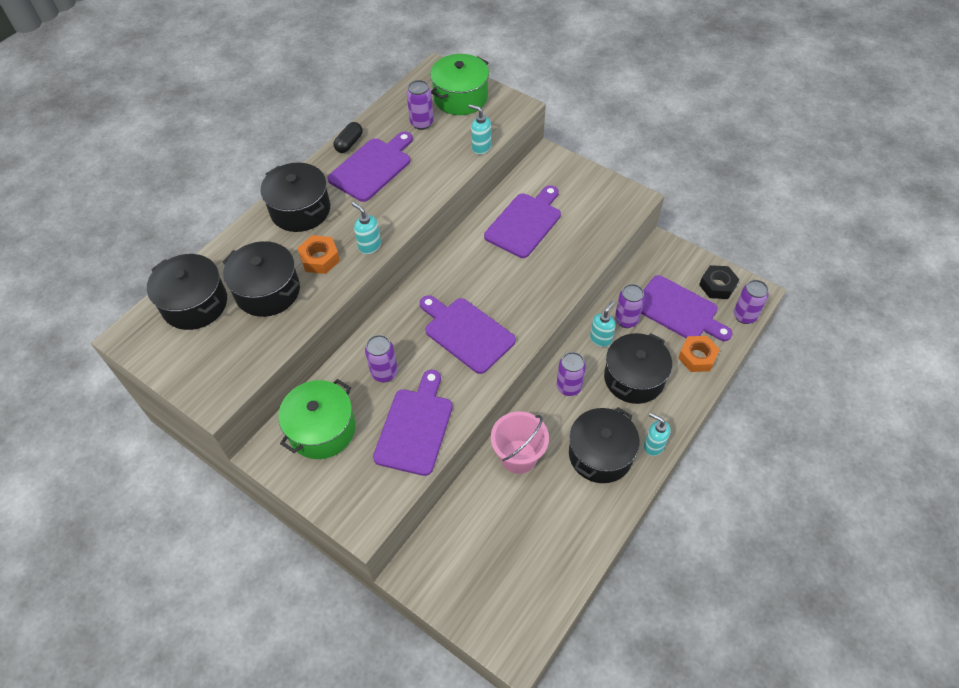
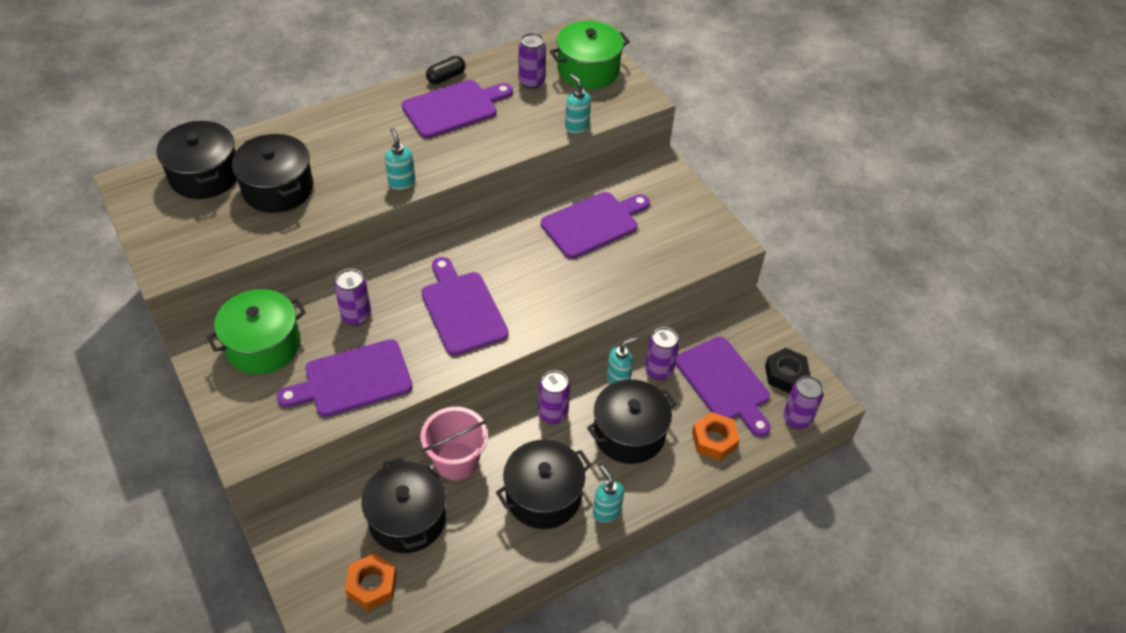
camera: 20 degrees right, 5 degrees down
black pot [260,163,330,232] -> black pot moved to [361,457,446,553]
orange nut [297,235,340,274] -> orange nut moved to [345,553,397,611]
purple cutting board [373,370,453,476] -> purple cutting board turned 150 degrees counterclockwise [277,339,413,417]

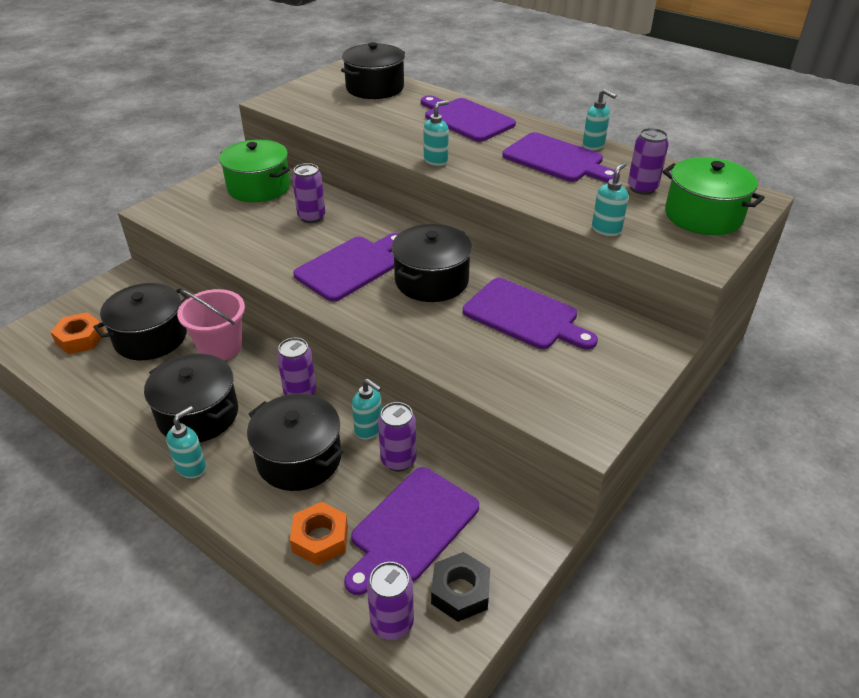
camera: 70 degrees right, 10 degrees down
black pot [232,134,313,213] -> black pot moved to [392,224,472,302]
purple cutting board [277,339,413,417] -> purple cutting board moved to [421,95,516,142]
black capsule [426,56,465,84] -> turquoise soap dispenser [582,89,617,150]

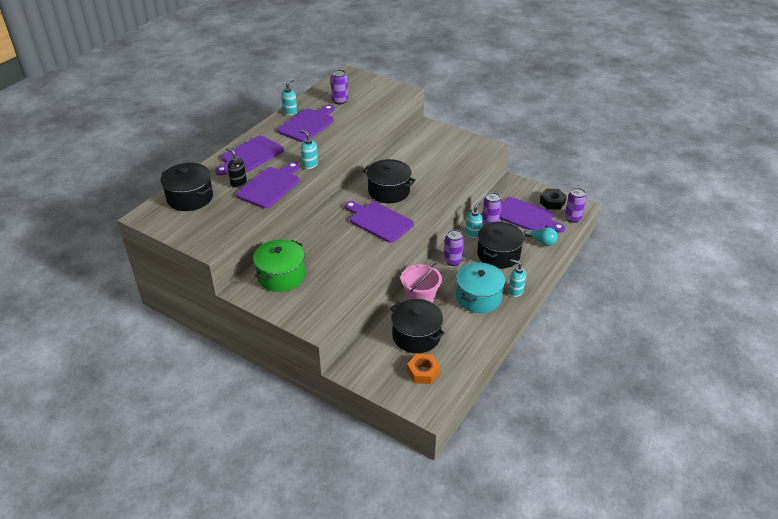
camera: 95 degrees left, 0 degrees up
black pot [144,354,238,442] -> turquoise pot [456,262,505,313]
orange nut [290,502,348,566] -> turquoise light bulb [524,227,558,246]
purple can [292,163,325,223] -> none
purple cutting board [463,278,598,349] -> purple cutting board moved to [236,162,300,209]
turquoise soap dispenser [592,162,628,236] -> none
green pot [663,157,765,235] -> none
none -> black soap dispenser [226,148,247,188]

